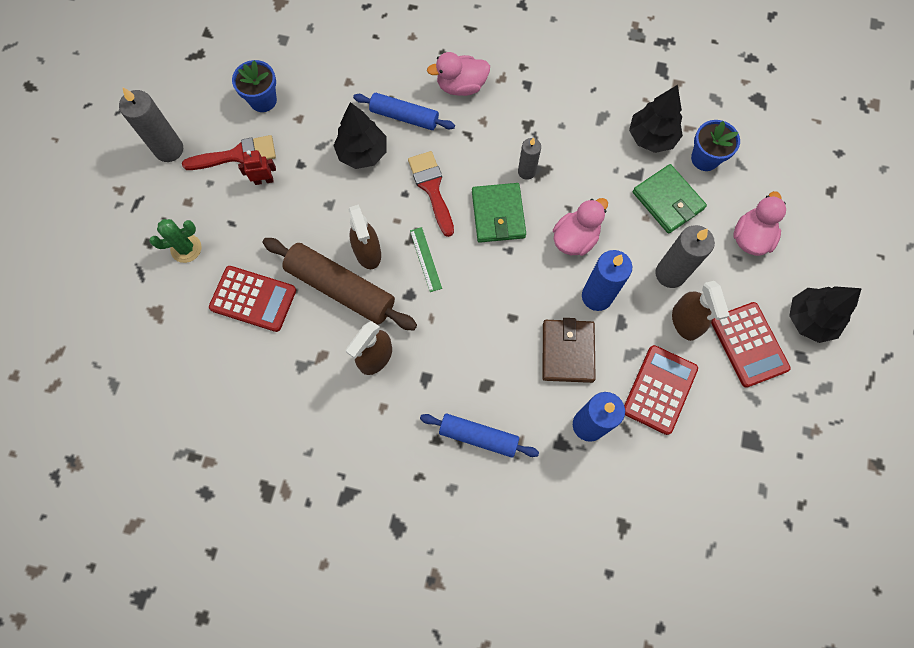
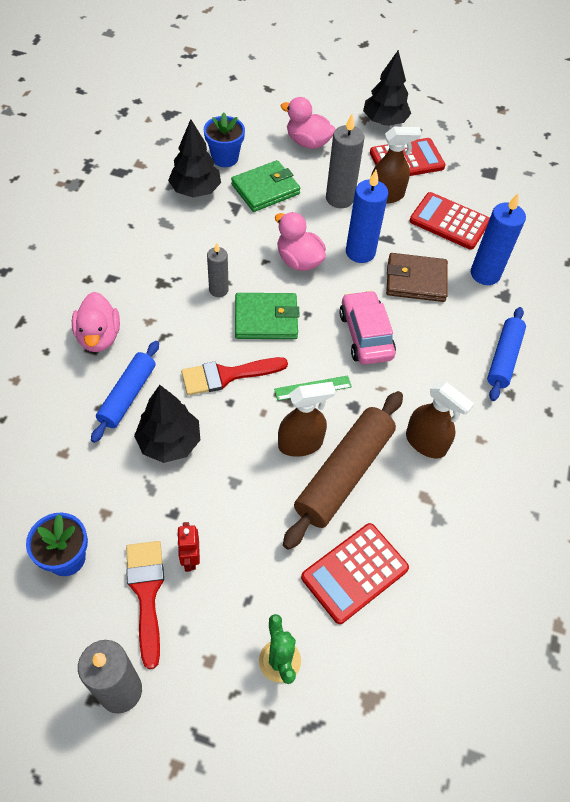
camera: 90 degrees left, 15 degrees down
red calculator [209,266,296,332] -> red calculator turned 150 degrees counterclockwise [301,523,409,624]
none -> pink car [339,290,396,365]

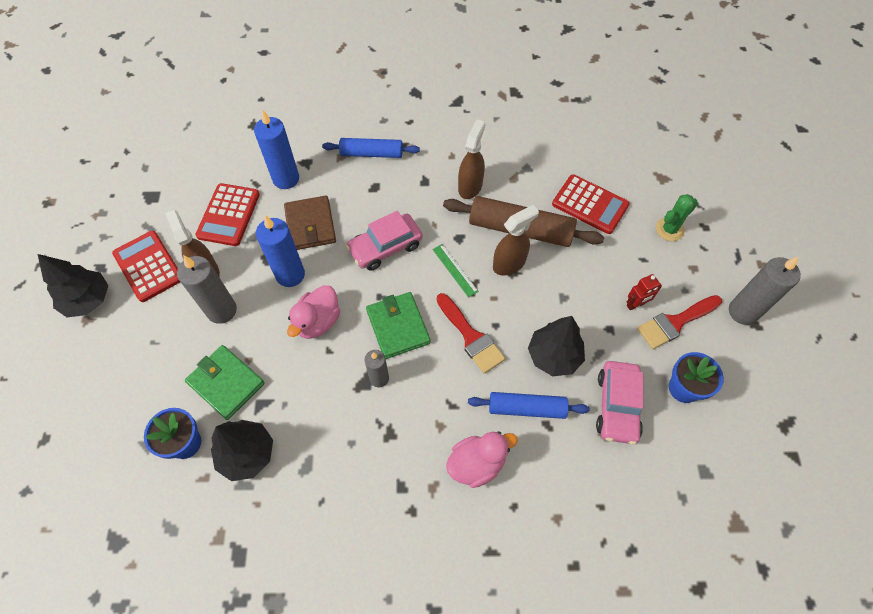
camera: 105 degrees left, 5 degrees up
brown spray bottle [278,382,335,457] -> brown spray bottle turned 90 degrees clockwise [493,205,539,276]
pink duck [280,97,336,149] -> none
none -> pink car [596,361,643,445]

